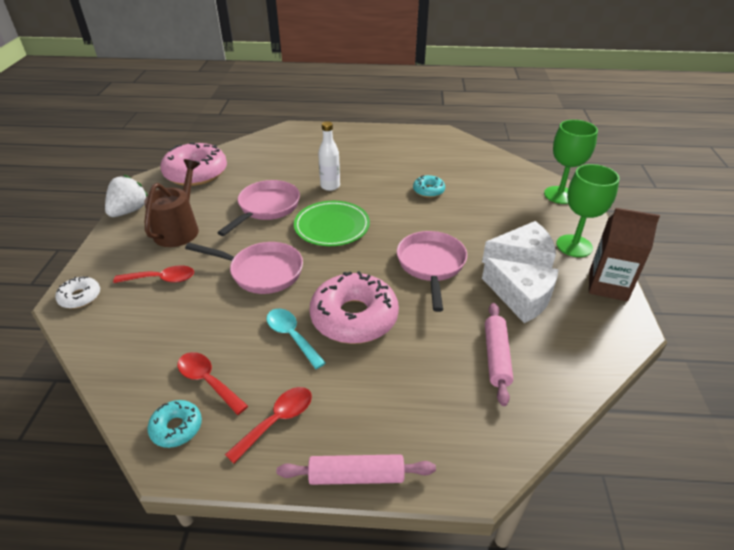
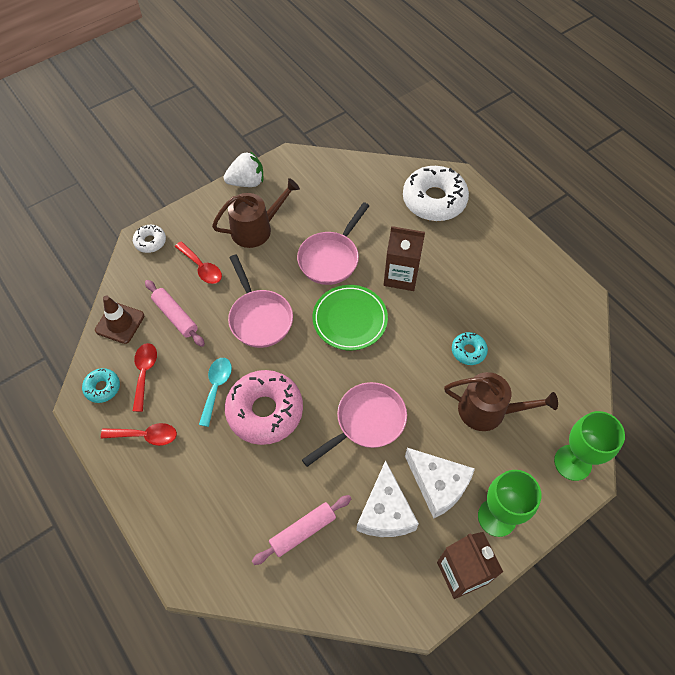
camera: 50 degrees right, 20 degrees up
pink donut [160,142,227,186] -> none
pink pan [217,180,300,236] -> pink pan turned 135 degrees clockwise [297,202,369,285]
pink rolling pin [277,454,436,485] -> pink rolling pin moved to [145,280,205,347]
white bottle [318,121,340,191] -> brown carton [384,226,425,291]
none -> brown traffic cone [95,295,144,344]
none -> white donut [403,166,469,221]
none -> brown watering can [444,372,558,431]

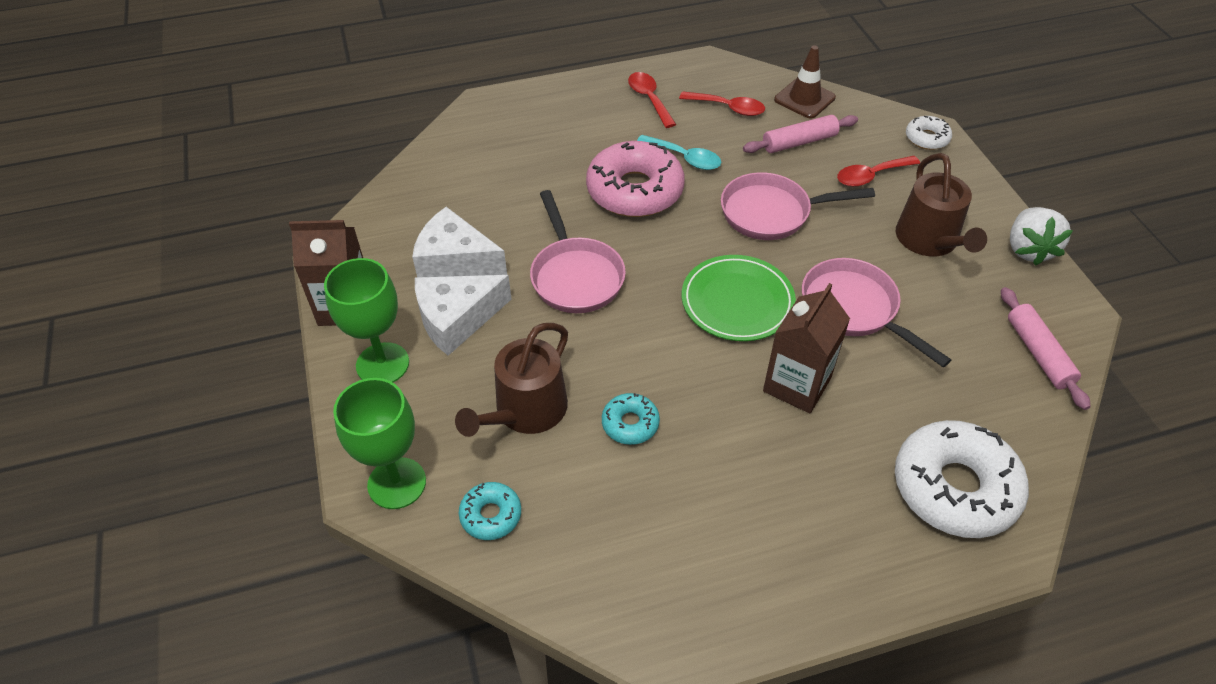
camera: 110 degrees right, 10 degrees down
turquoise donut [82,368,120,403] -> turquoise donut moved to [459,482,521,540]
red spoon [101,423,177,446] -> red spoon turned 135 degrees clockwise [628,72,676,128]
pink rolling pin [252,495,351,565] -> pink rolling pin moved to [1001,287,1091,410]

